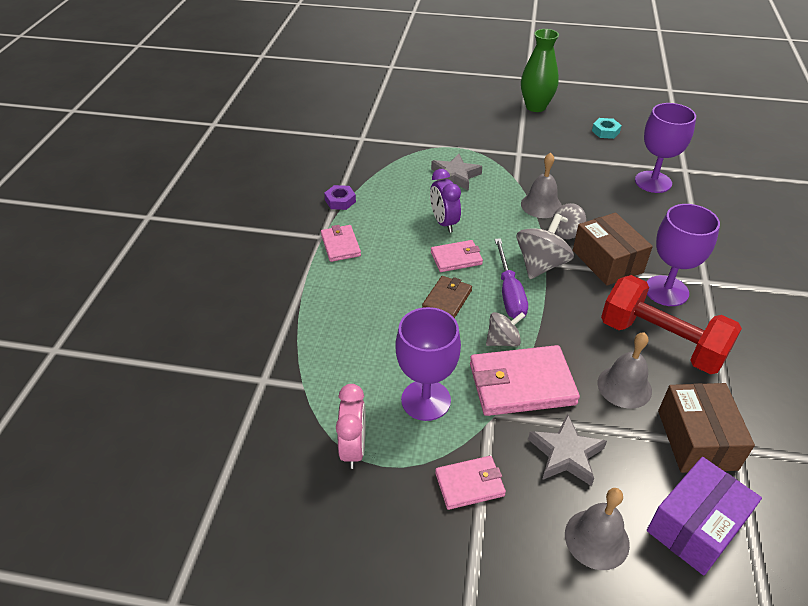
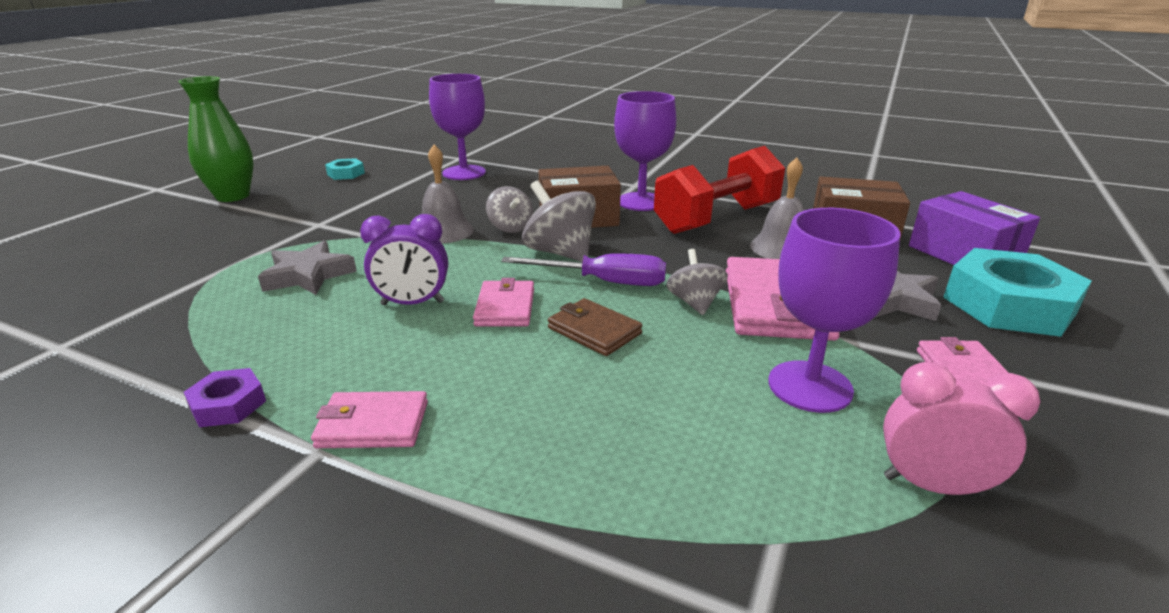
camera: 75 degrees left, 15 degrees down
grey bell [565,488,630,570] -> turquoise nut [943,248,1092,337]

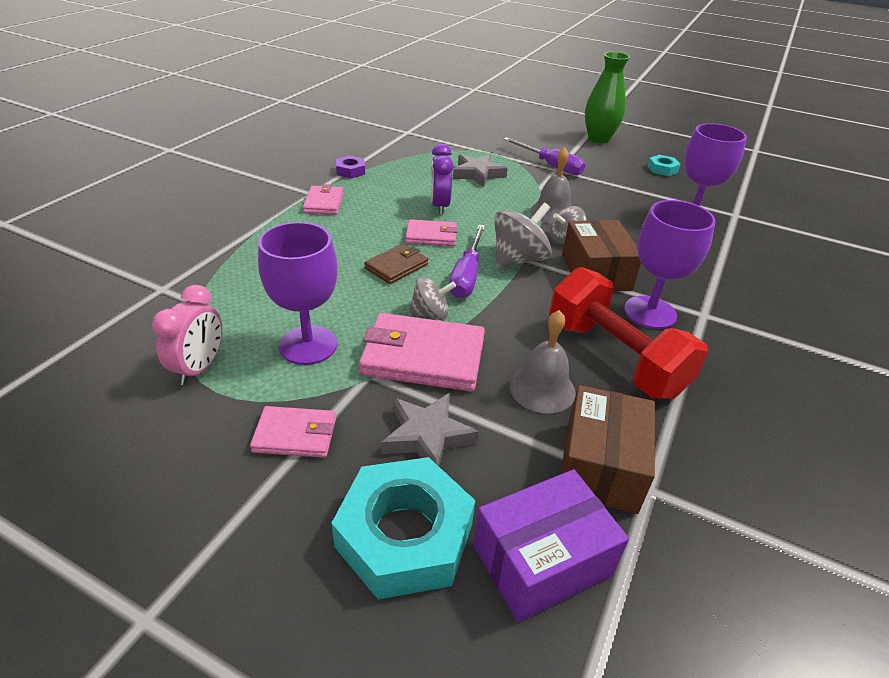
camera: 90 degrees right, 10 degrees up
none -> purple screwdriver [503,137,585,175]

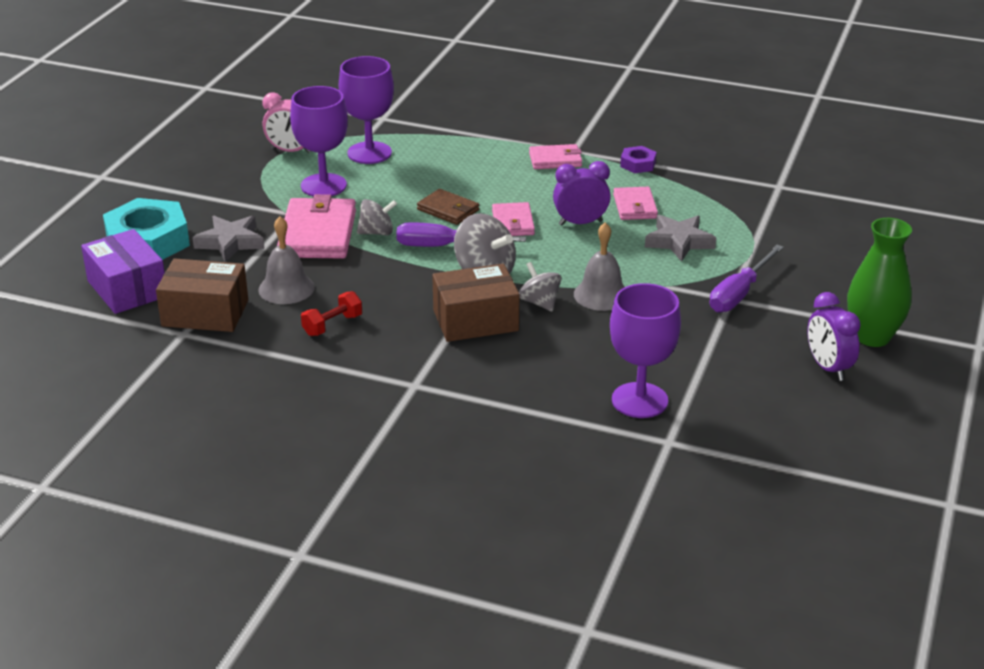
camera: 85 degrees right, 5 degrees down
pink wallet [250,406,336,458] -> pink wallet moved to [613,187,658,220]
grey spinning top [408,277,456,320] -> grey spinning top turned 90 degrees counterclockwise [357,199,397,236]
red dumbbell [549,267,708,399] -> red dumbbell [301,291,362,336], size x0.44
purple goblet [624,200,716,329] -> purple goblet moved to [339,56,394,164]
turquoise nut [647,155,680,176] -> none
none -> purple clock [807,292,861,381]

